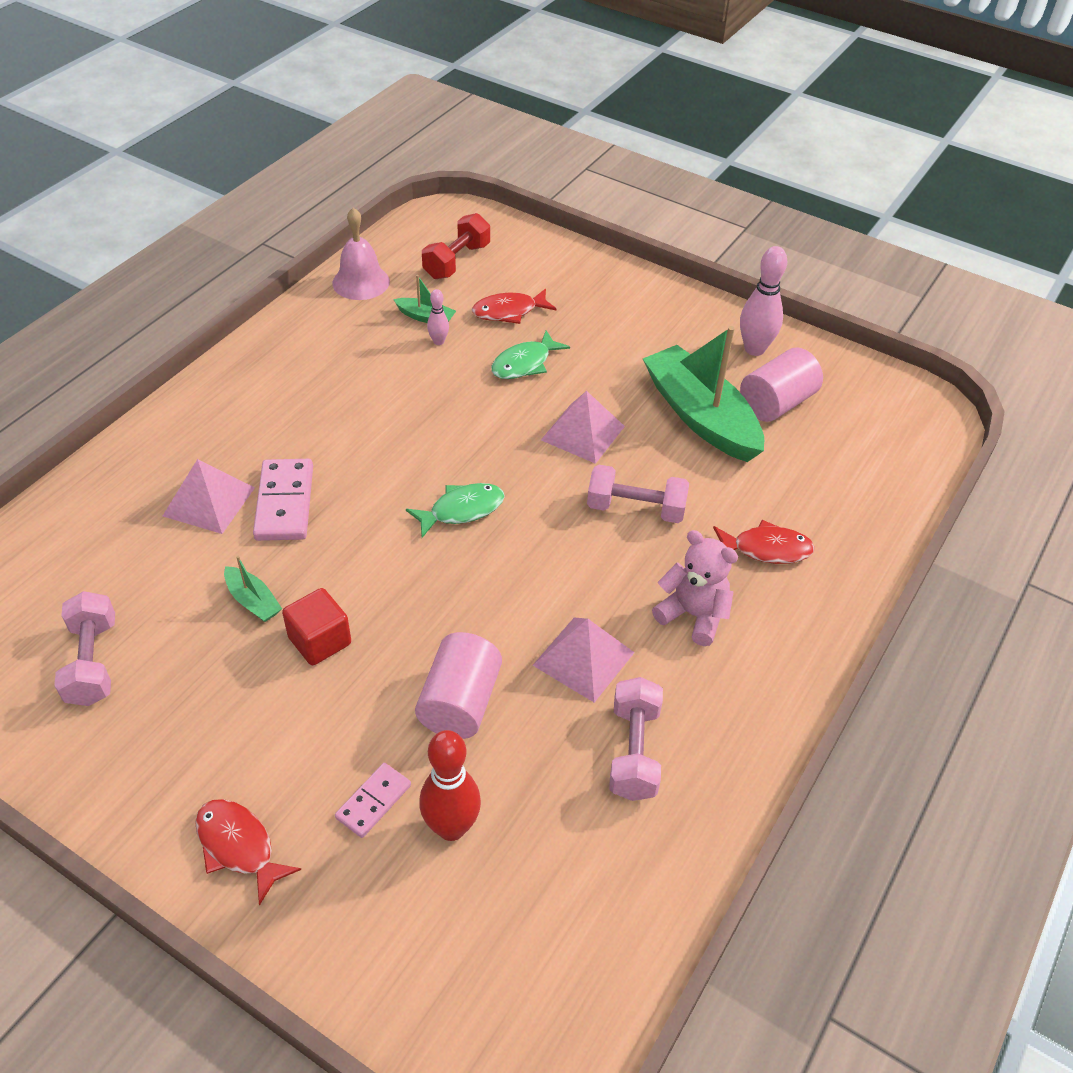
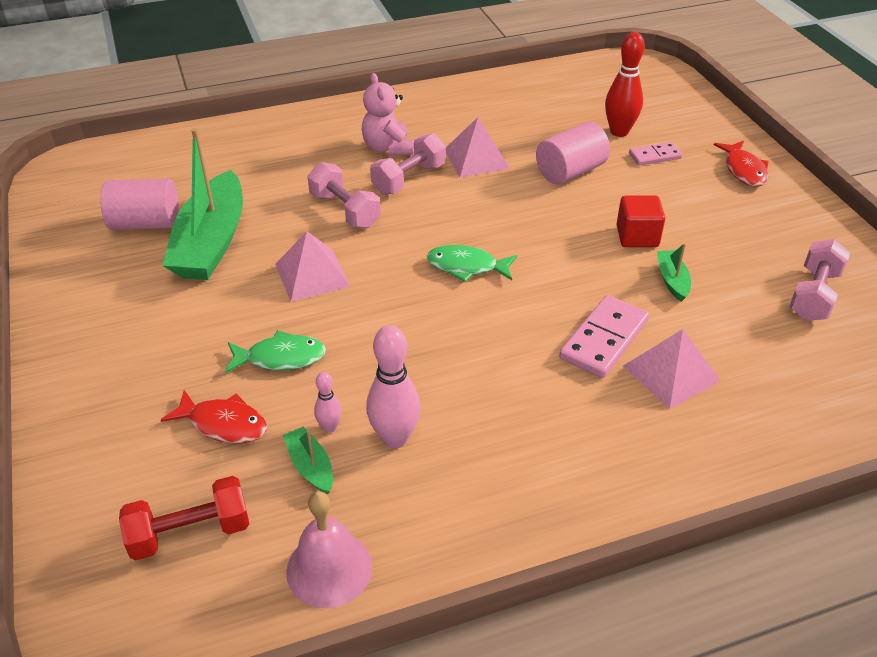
camera: 140 degrees left, 5 degrees down
pink dumbbell [609,677,663,801] -> pink dumbbell moved to [370,133,446,195]
red fish [713,520,815,564] -> none
pink bowling pin [740,246,787,356] -> pink bowling pin moved to [366,325,421,448]

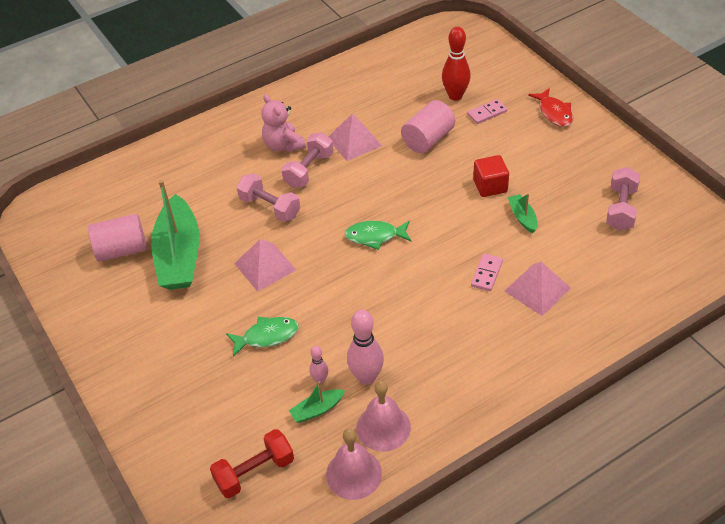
camera: 10 degrees left, 5 degrees up
red fish [161,390,268,443] -> none
green boat [283,426,333,495] -> green boat turned 75 degrees counterclockwise [289,382,345,423]
pink domino [559,295,649,378] -> pink domino [471,254,503,291], size x0.60
none -> pink bell [357,381,411,451]

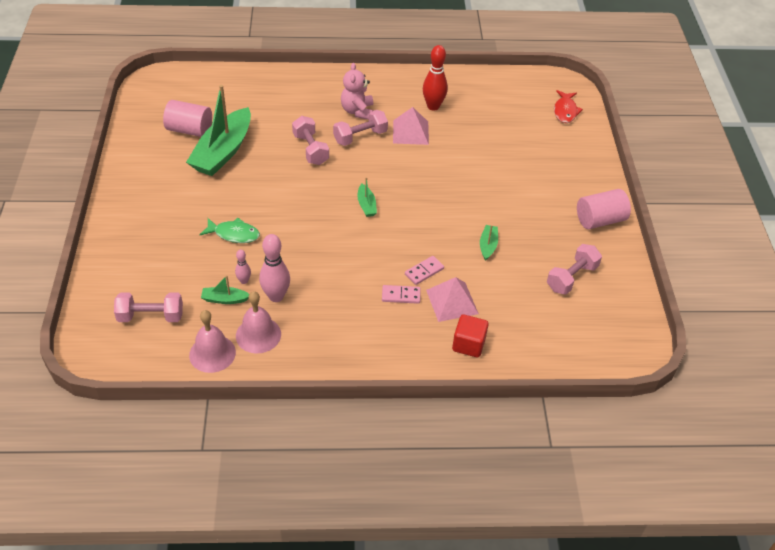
camera: 25 degrees right, 0 degrees up
red dumbbell [210,429,294,498] -> pink dumbbell [114,293,183,322]
pink pyramid [234,239,296,292] -> none
green fish [345,221,411,250] -> green boat [357,177,377,217]
pink cylinder [401,100,455,153] -> pink cylinder moved to [577,189,631,229]
red bowling pin [442,27,471,101] -> red bowling pin moved to [423,45,448,110]
pink domino [467,99,507,124] -> pink domino moved to [382,285,421,304]
red cube [473,155,509,197] -> red cube moved to [452,314,489,358]
red fish [528,88,573,127] -> red fish moved to [554,90,583,123]

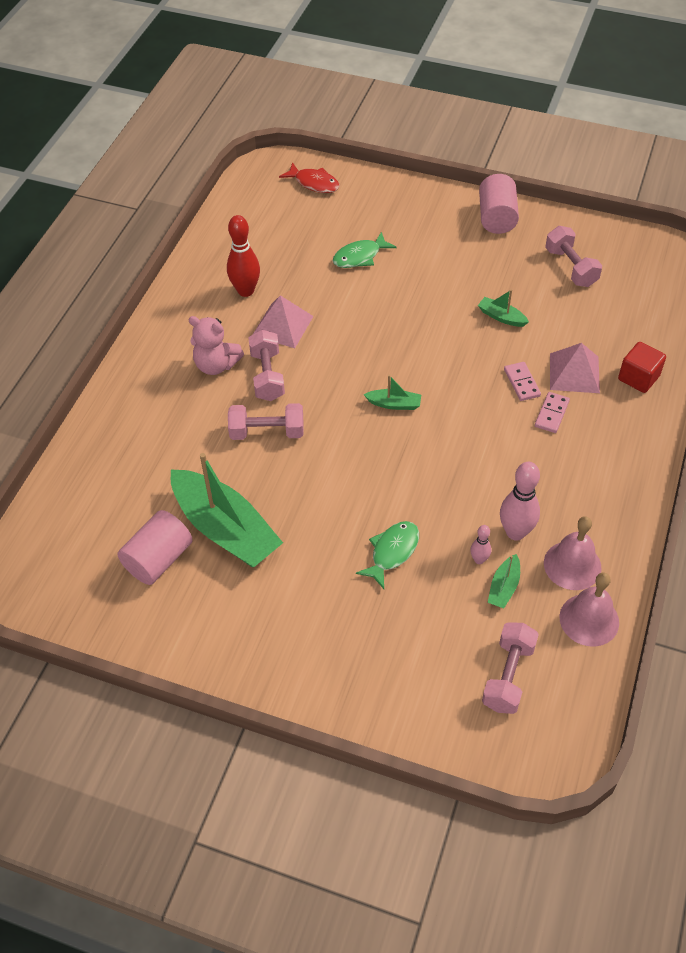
camera: 65 degrees left, 5 degrees up
none -> green fish [333,232,396,268]

